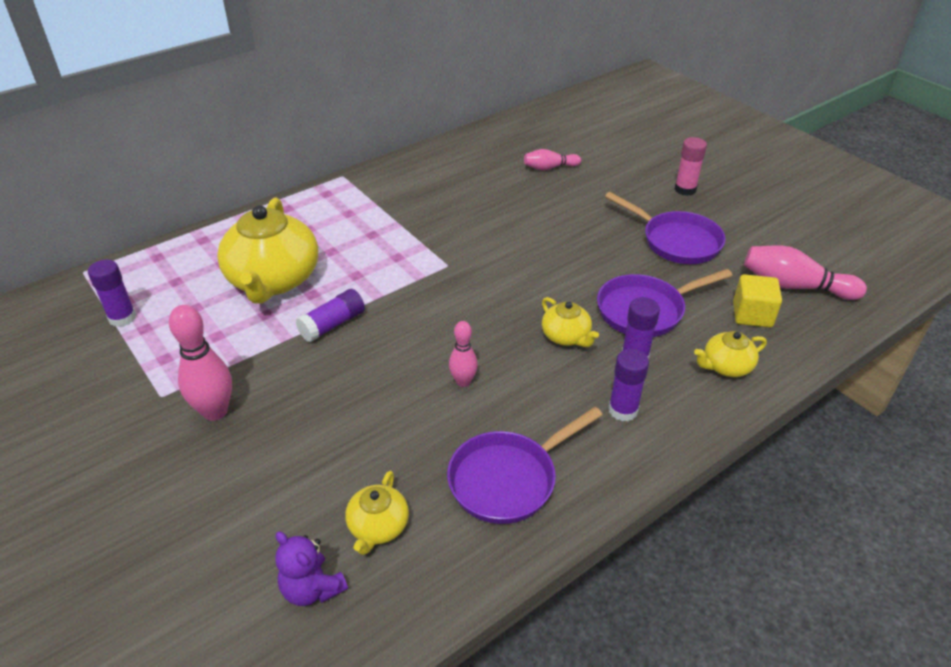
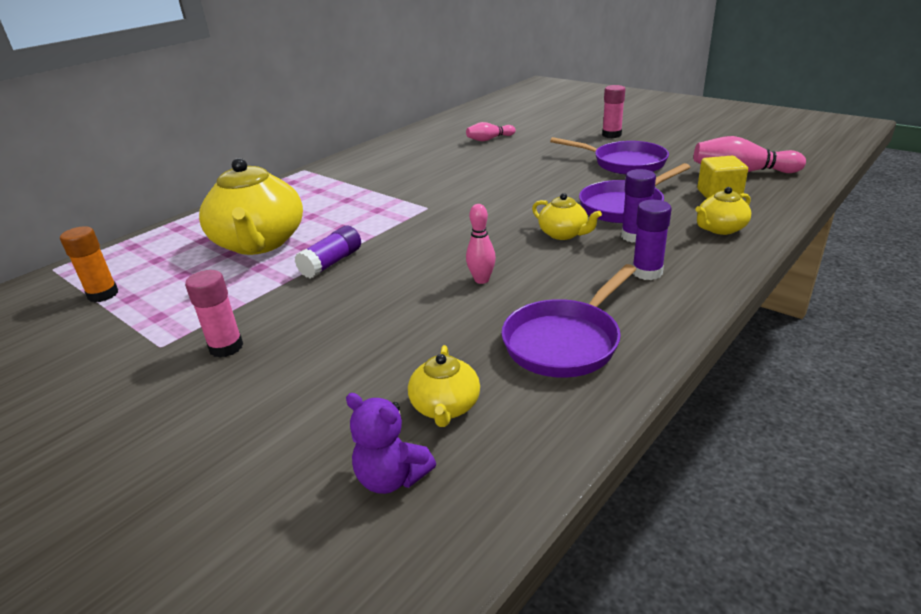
camera: 10 degrees left, 10 degrees down
purple glue stick [88,259,136,327] -> orange glue stick [60,226,118,303]
pink bowling pin [169,305,232,421] -> pink glue stick [185,270,243,358]

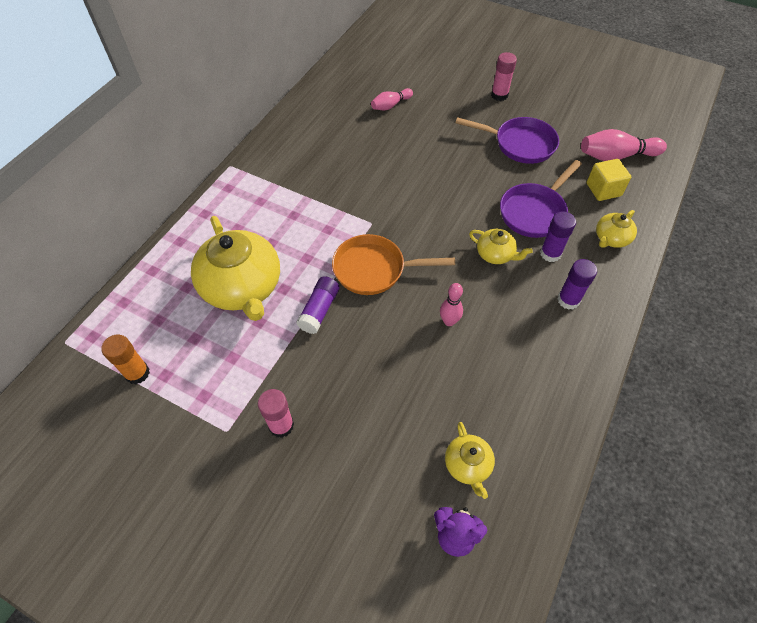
camera: 15 degrees left, 25 degrees up
purple pan [501,264,637,378] -> none
none -> orange pan [332,234,455,295]

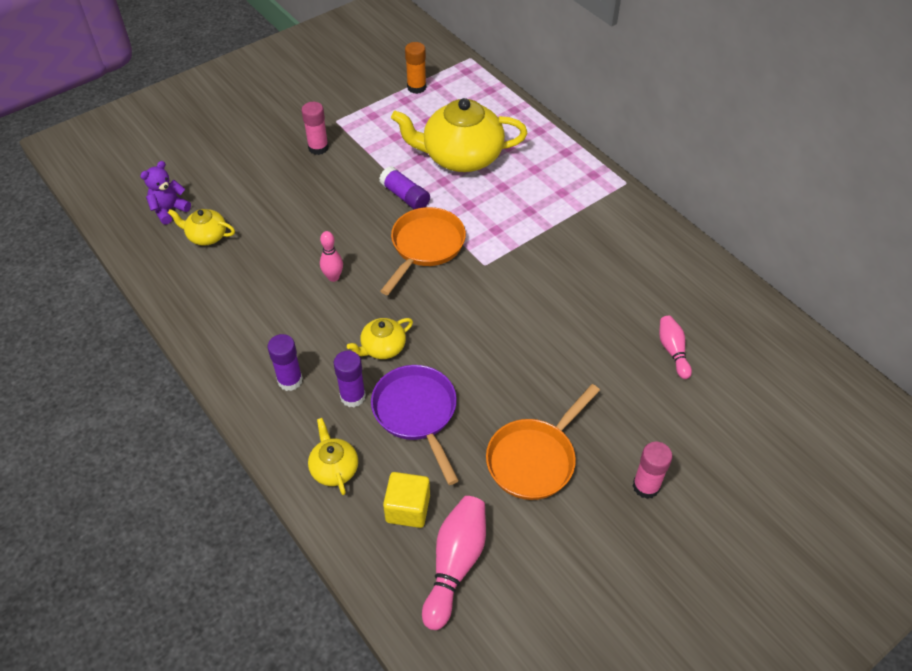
camera: 115 degrees right, 5 degrees down
purple pan [456,117,559,164] -> orange pan [486,384,600,500]

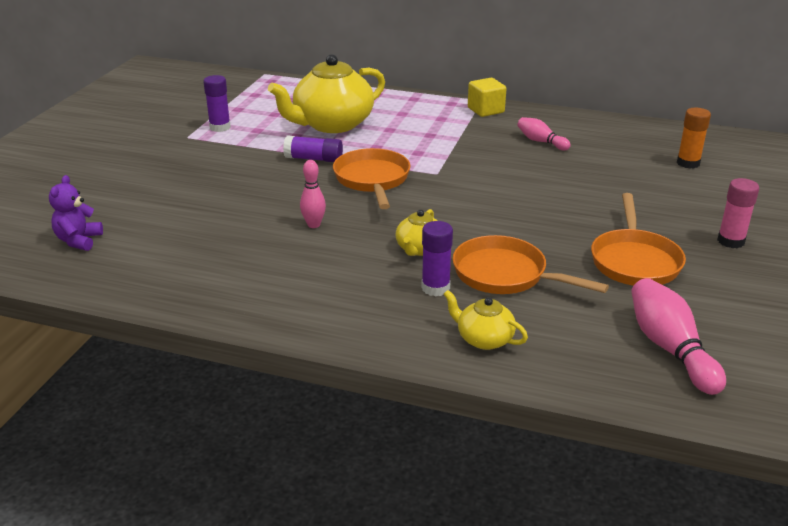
camera: 35 degrees left, 20 degrees down
yellow teapot [168,209,235,246] -> none
purple glue stick [267,334,303,391] -> purple glue stick moved to [203,75,231,132]
pink glue stick [302,102,329,155] -> none
purple pan [371,365,459,485] -> orange pan [453,235,609,294]
yellow cube [383,472,430,528] -> yellow cube moved to [468,78,507,117]
orange glue stick [405,42,426,94] -> orange glue stick moved to [677,108,711,169]
pink bowling pin [659,316,692,379] -> pink bowling pin moved to [517,117,571,150]

